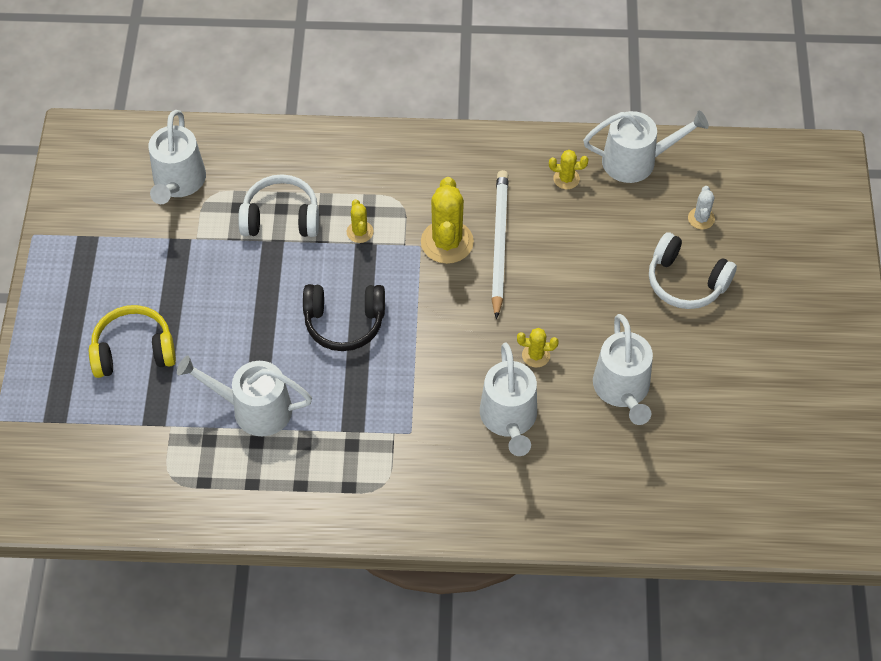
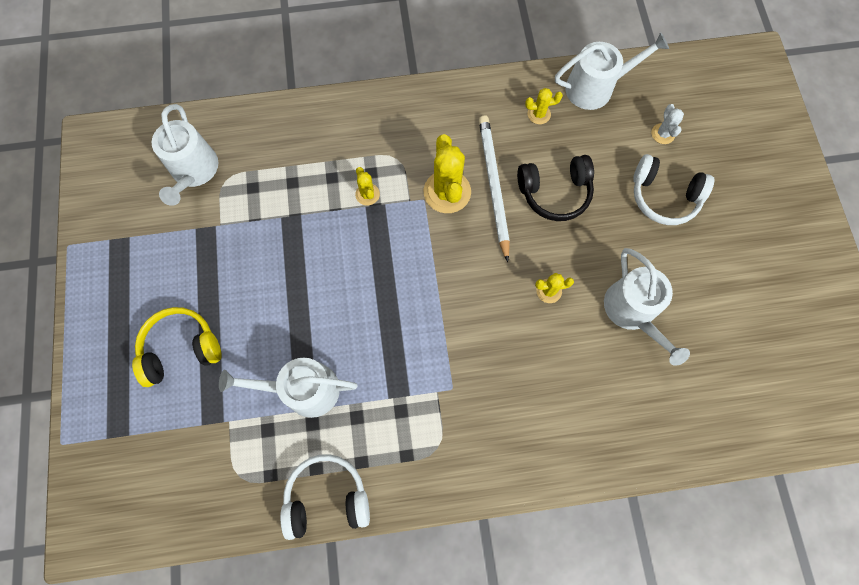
camera: 10 degrees left, 15 degrees up
white headphones [238,174,319,237] -> white headphones moved to [280,454,370,540]
black headphones [303,284,385,351] -> black headphones moved to [517,155,594,221]
white watering can [480,343,537,456] -> none

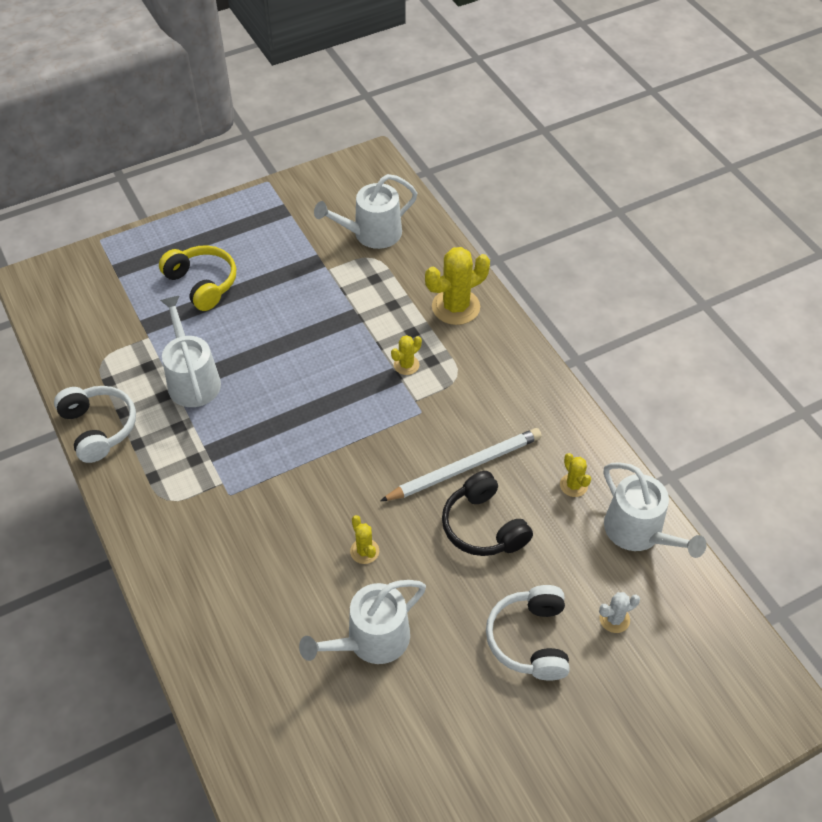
camera: 70 degrees right, 20 degrees down
yellow cactus [424,134,471,213] -> yellow cactus moved to [425,247,490,325]

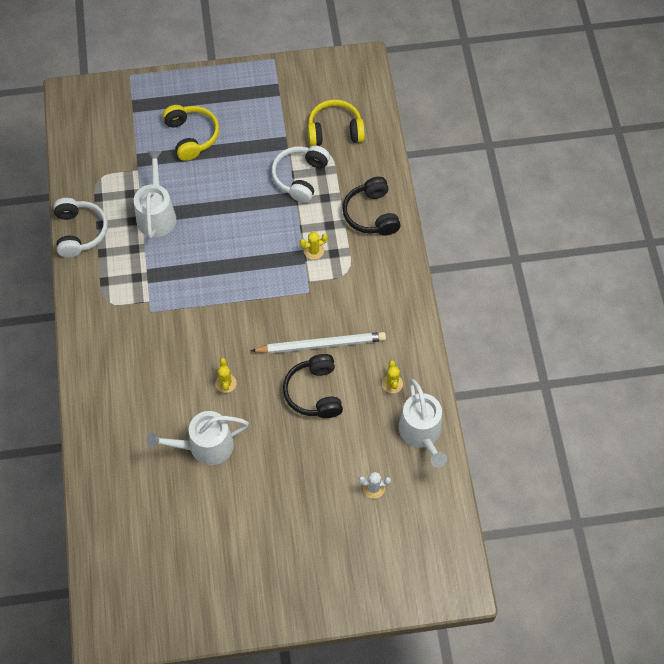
camera: 20 degrees right, 10 degrees up
white watering can [314,174,417,249] -> yellow headphones [308,100,365,146]
yellow cactus [425,247,490,325] -> black headphones [343,177,401,236]
white headphones [486,585,570,681] -> white headphones moved to [272,145,330,203]

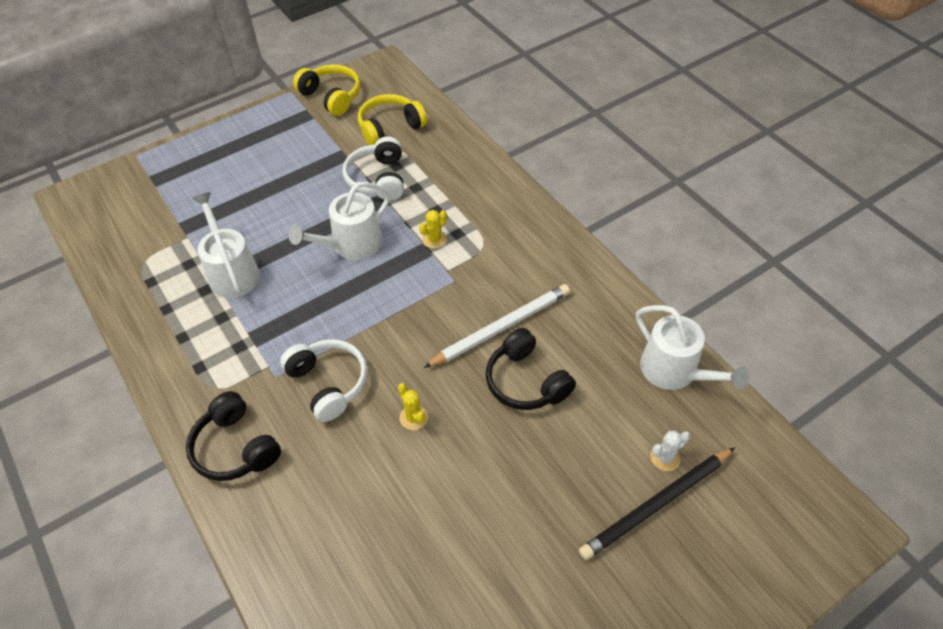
camera: 25 degrees left, 10 degrees down
white headphones [53,198,108,258] -> white headphones moved to [280,340,368,422]
white watering can [147,411,249,465] -> white watering can moved to [289,182,390,260]
yellow headphones [163,105,219,161] -> yellow headphones moved to [293,64,360,116]
black headphones [343,177,401,236] -> black headphones moved to [186,391,281,481]
yellow cactus [382,360,403,393] -> none
none -> black pencil [579,447,735,560]

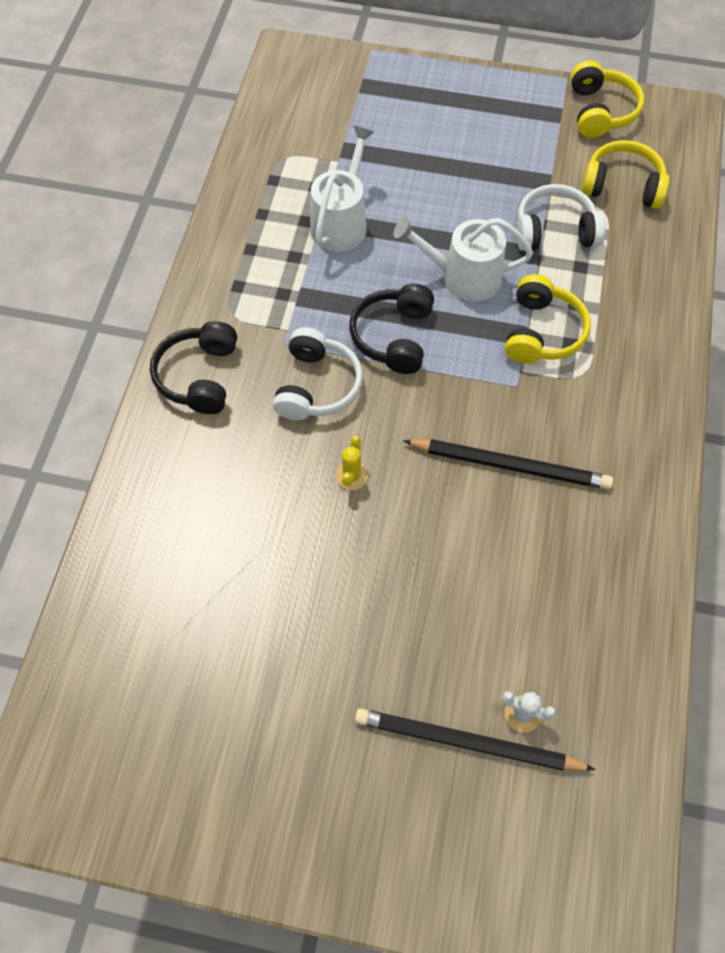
camera: 45 degrees right, 10 degrees up
white headphones [342,136,404,201] -> white headphones turned 45 degrees clockwise [516,184,605,251]
yellow cactus [419,210,447,249] -> yellow headphones [505,274,591,364]
white pencil [424,284,570,368] -> black pencil [403,439,613,490]
black headphones [486,328,576,410] -> black headphones moved to [349,284,434,374]
white watering can [636,305,749,390] -> none

